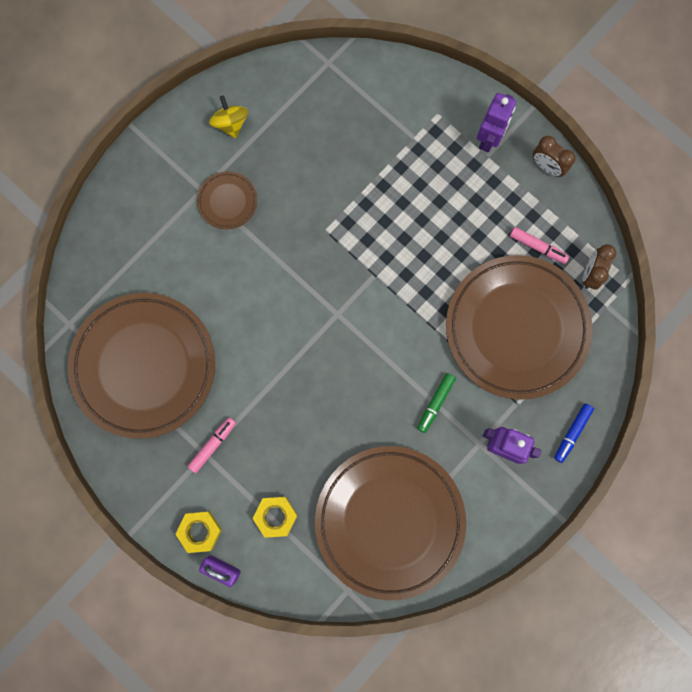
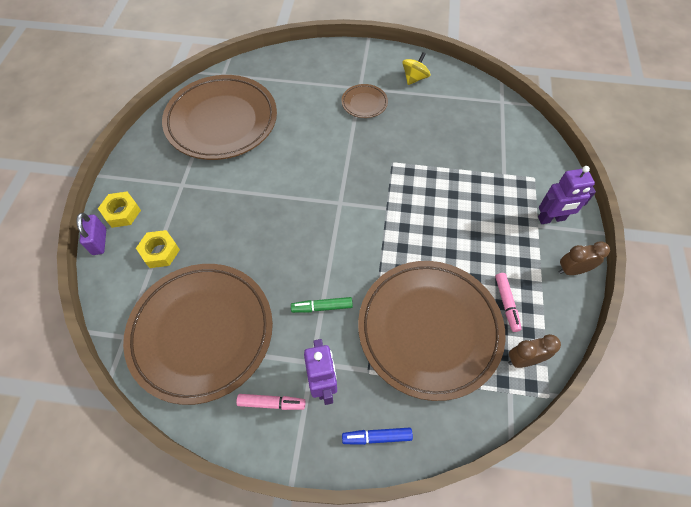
camera: 55 degrees right, 20 degrees down
pink marker [188,417,236,473] -> pink marker moved to [236,394,306,410]
brown clock [533,136,576,177] -> brown clock turned 75 degrees clockwise [558,241,610,275]

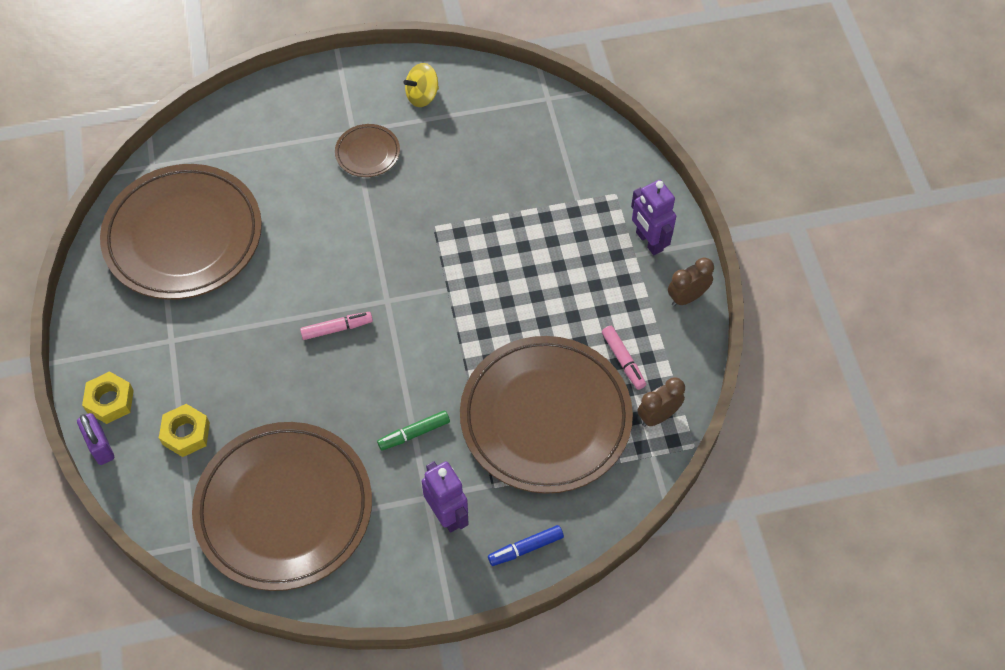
camera: 20 degrees left, 0 degrees up
pink marker [236,394,306,410] -> pink marker moved to [300,312,373,340]
yellow spinning top [402,52,431,85] -> yellow spinning top turned 135 degrees counterclockwise [403,63,439,107]
purple robot [538,166,596,224] -> purple robot turned 90 degrees clockwise [631,180,676,255]

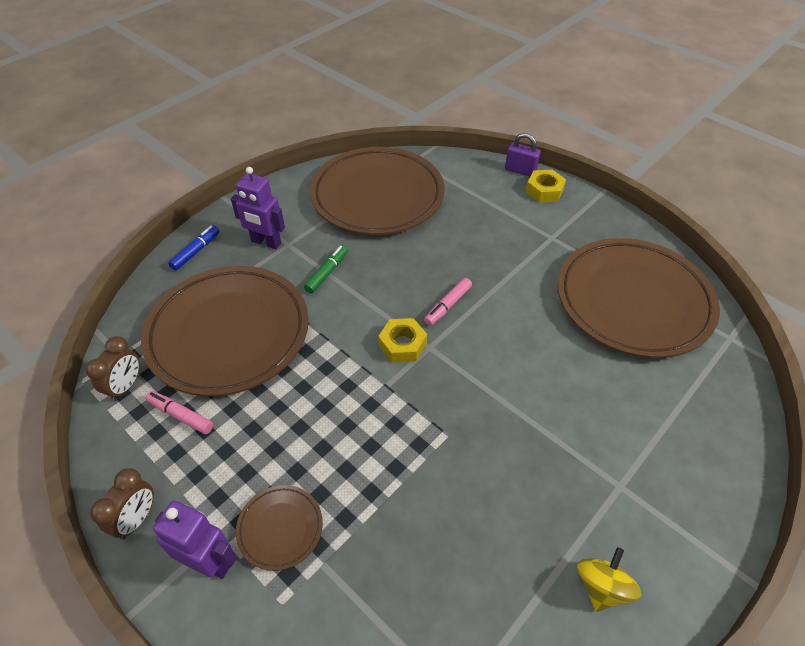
camera: 145 degrees right, 10 degrees down
yellow nut [159,404,210,457] -> yellow nut moved to [378,318,427,363]
brown plate [335,124,400,177] -> brown plate moved to [236,485,323,571]

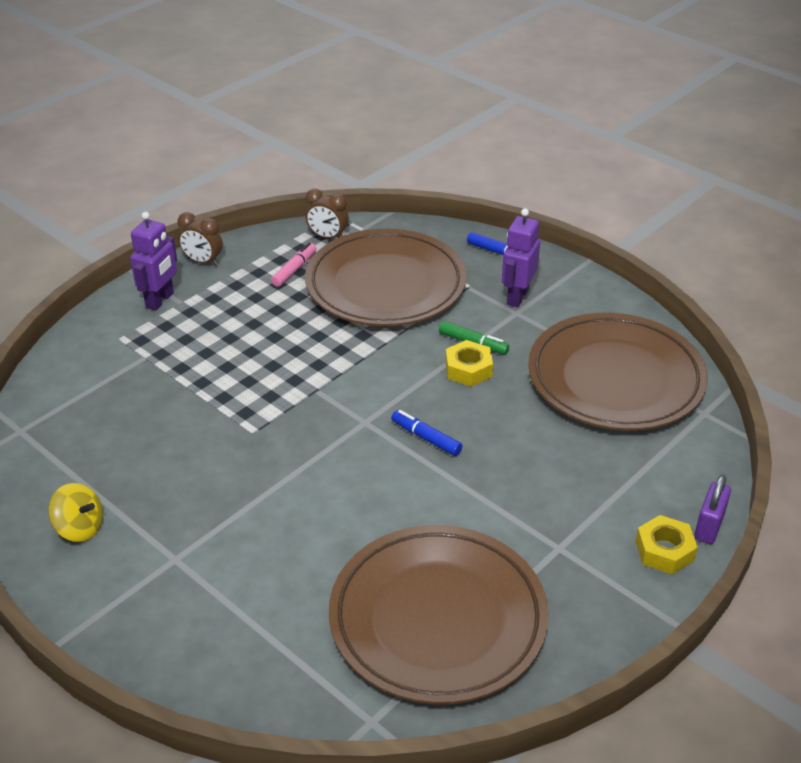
camera: 90 degrees right, 10 degrees down
brown plate [236,485,323,571] -> none
yellow nut [378,318,427,363] -> yellow nut moved to [445,340,493,386]
pink marker [424,278,472,326] -> blue marker [391,410,462,456]

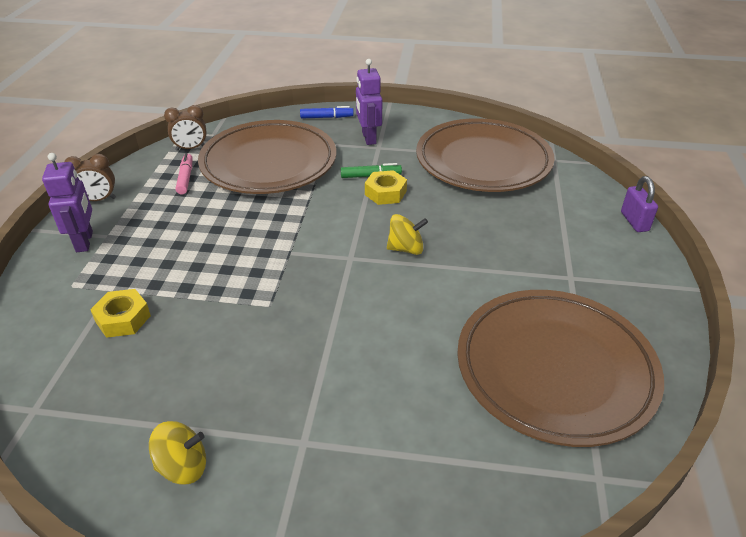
camera: 35 degrees left, 0 degrees up
blue marker [391,410,462,456] -> yellow spinning top [387,214,428,255]
yellow nut [635,515,698,575] -> yellow nut moved to [90,289,151,338]

